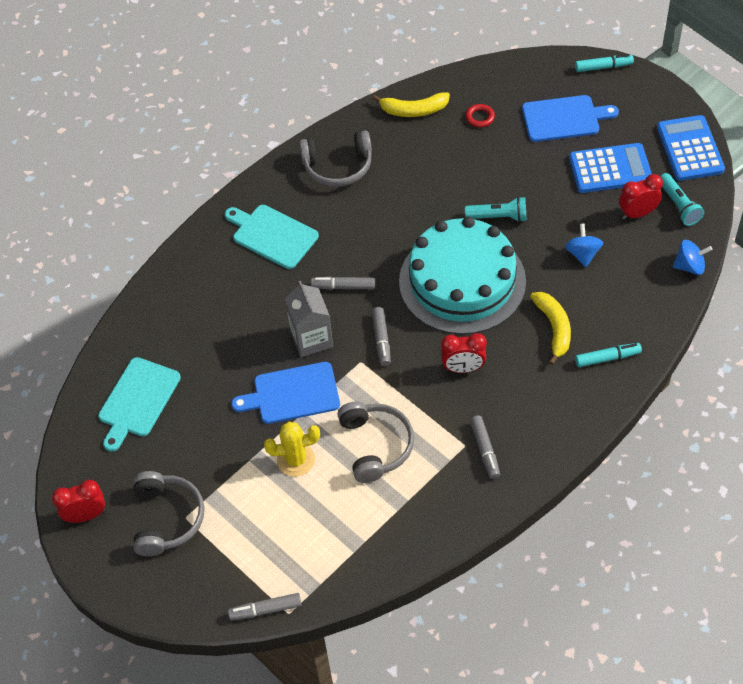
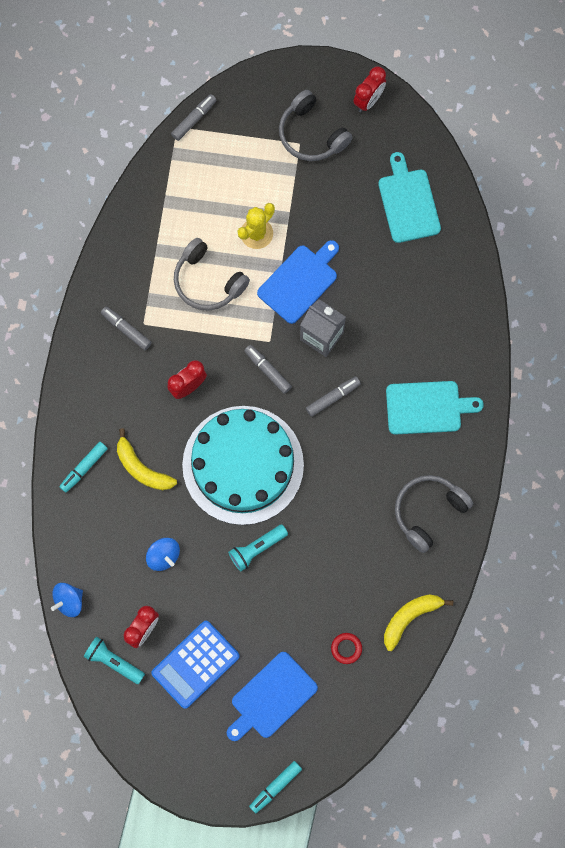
camera: 140 degrees right, 20 degrees up
blue calculator [657,115,725,181] -> none

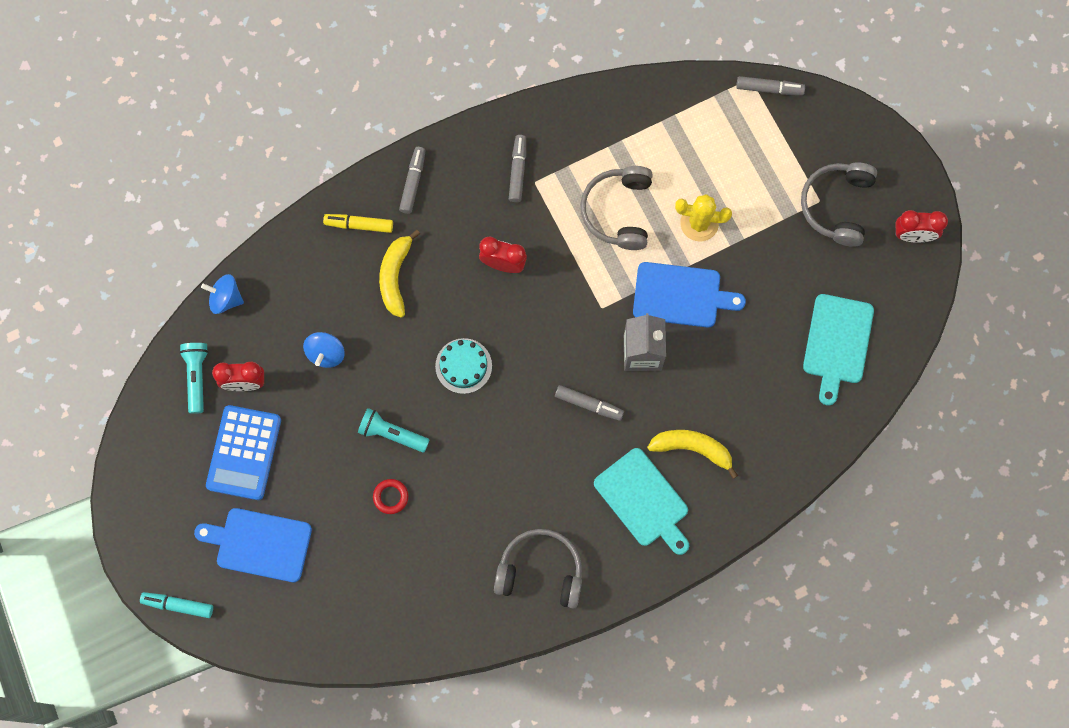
camera: 55 degrees right, 0 degrees up
turquoise marker [59,442,108,492] -> yellow marker [323,214,393,233]
blue calculator [151,621,240,709] -> blue calculator turned 90 degrees counterclockwise [206,405,281,500]
turquoise cake [182,406,304,525] -> turquoise cake [435,338,492,394], size x0.41
grey marker [244,345,292,394] -> grey marker moved to [399,147,426,214]
red ring [331,633,362,664] -> red ring moved to [373,479,409,514]
turquoise cutting board [378,152,441,243] -> turquoise cutting board turned 150 degrees clockwise [803,294,874,405]
yellow banana [384,594,453,651] -> yellow banana moved to [647,430,738,479]

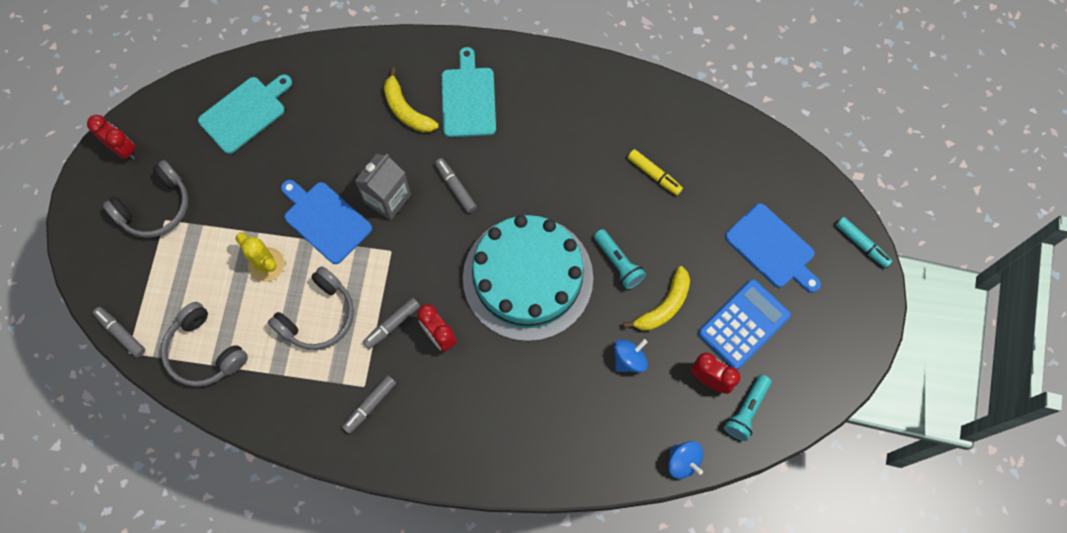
camera: 145 degrees left, 5 degrees down
yellow marker [323,214,393,233] -> yellow marker moved to [628,149,683,195]
red ring [373,479,409,514] -> none
yellow banana [379,229,420,318] -> yellow banana moved to [623,266,690,331]
grey marker [399,147,426,214] -> grey marker moved to [363,298,420,349]
turquoise cake [435,338,492,394] -> turquoise cake [463,215,593,341], size x2.46
grey headphones [494,529,582,609] -> grey headphones moved to [161,302,248,387]

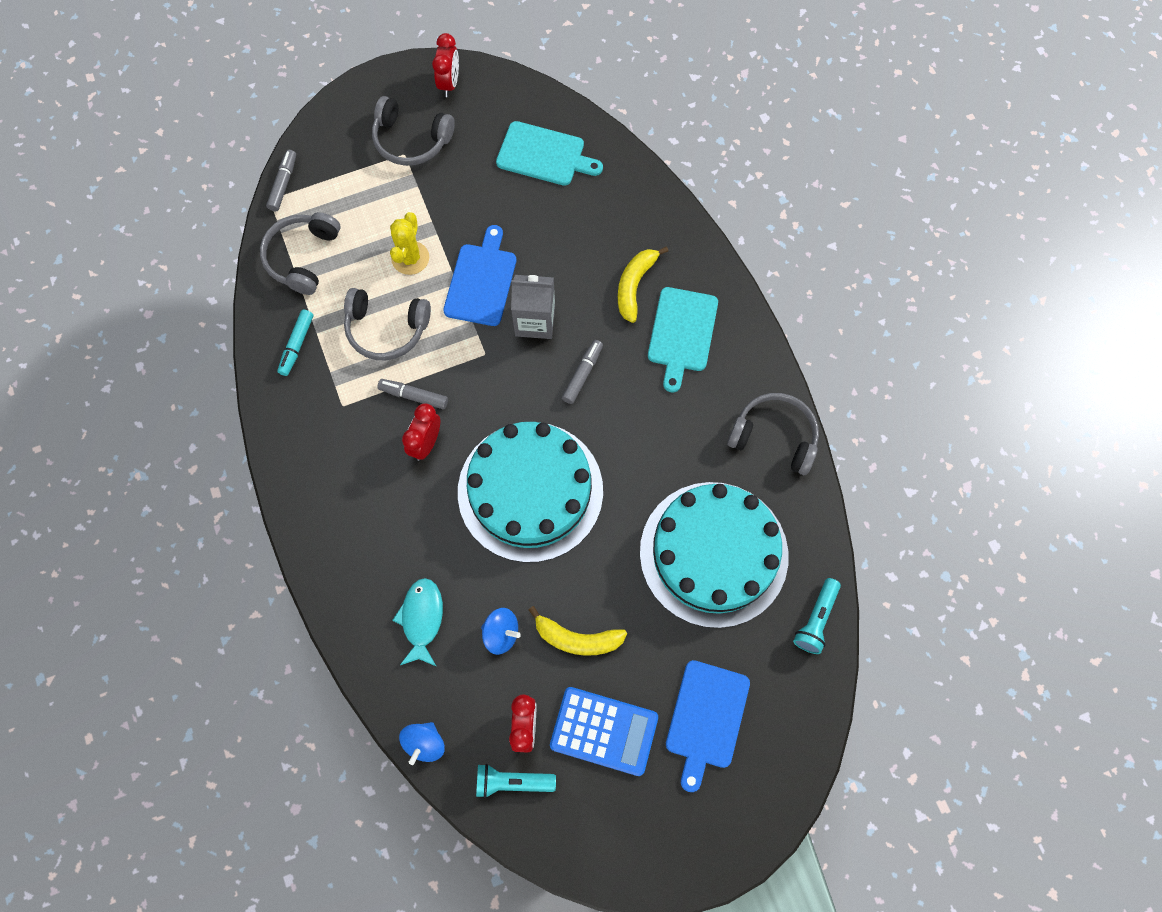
camera: 60 degrees right, 0 degrees up
grey marker [342,375,396,434] -> none
turquoise cutting board [442,47,496,137] -> turquoise cutting board turned 135 degrees clockwise [648,287,718,392]
turquoise flashlight [594,229,646,289] -> turquoise flashlight moved to [793,578,841,654]
yellow marker [628,149,683,195] -> turquoise cake [640,482,788,628]
turquoise marker [836,217,892,268] -> turquoise marker moved to [277,310,313,376]
none -> turquoise fish [392,578,443,667]
none -> grey headphones [727,393,819,475]

